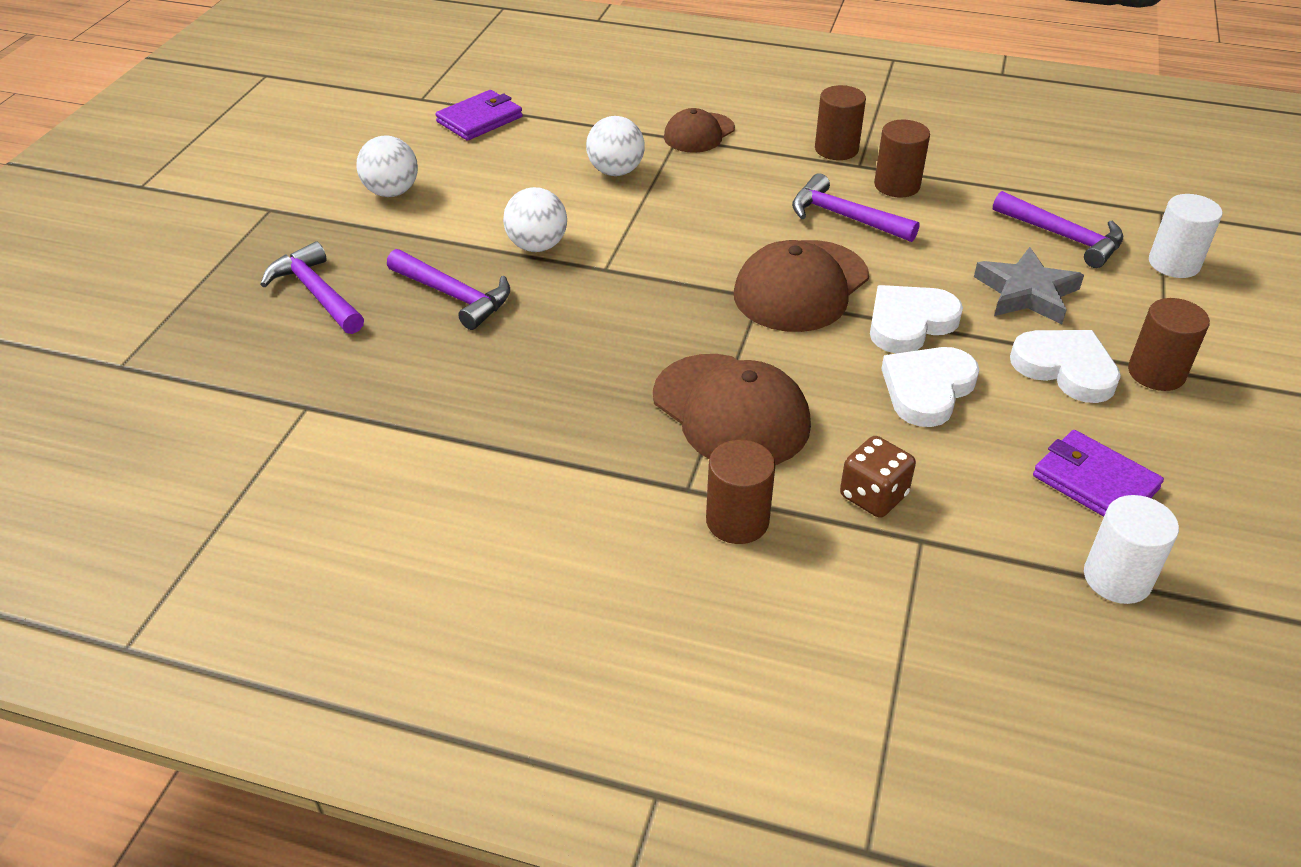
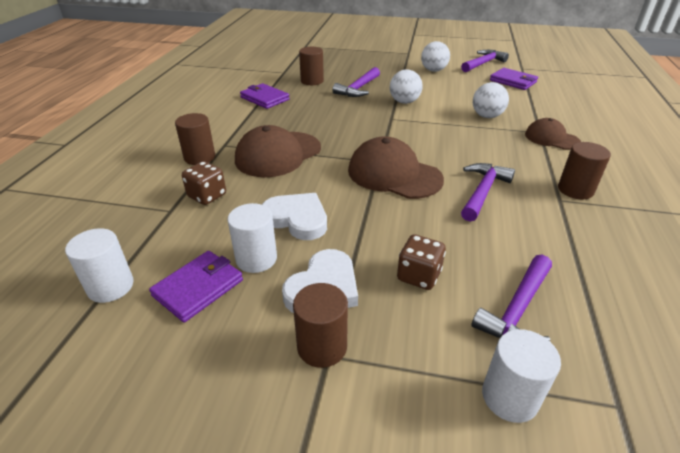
camera: 85 degrees right, 5 degrees down
purple hammer [260,241,364,334] -> purple hammer moved to [461,50,509,72]
white heart [870,285,963,353] -> none
brown cylinder [874,120,930,198] -> brown cylinder moved to [299,47,324,85]
grey star [974,247,1084,324] -> brown dice [397,234,446,290]
none -> white cylinder [228,203,277,273]
none -> purple wallet [240,83,290,109]

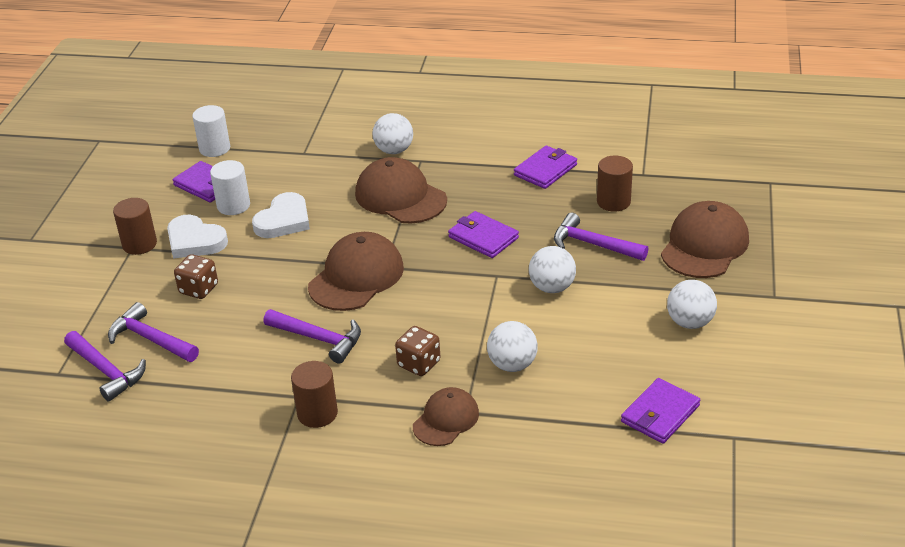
camera: 90 degrees right, 0 degrees up
brown cylinder [175,113,215,165] -> white ball [373,113,413,154]
brown dice [182,161,226,205] -> brown dice moved to [395,326,440,376]
purple hammer [461,50,509,72] -> purple hammer moved to [64,331,146,402]
white cylinder [482,329,561,423] -> none
none -> purple wallet [448,211,519,258]
none -> brown cap [661,201,749,278]

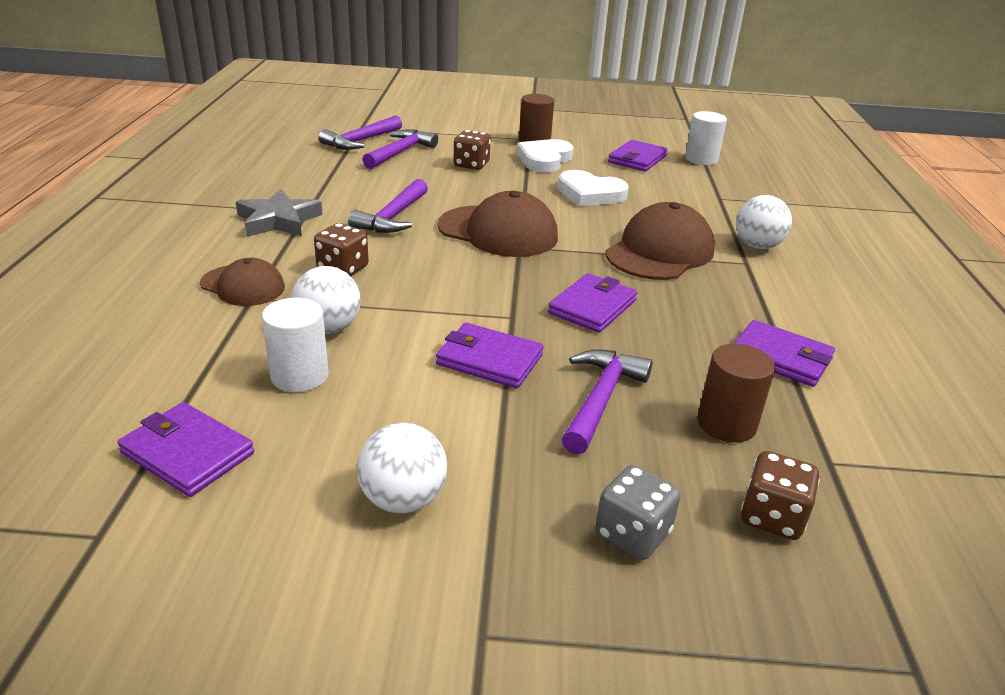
camera: 80 degrees right, 5 degrees down
white cylinder [210,160,250,215] -> white cylinder moved to [262,298,329,392]
brown cylinder [291,361,338,428] -> grey star [236,189,322,237]
white ball [529,246,576,293] -> purple wallet [436,323,543,388]
brown cap [661,201,749,278] -> grey dice [595,465,681,560]
none -> brown dice [741,451,820,540]

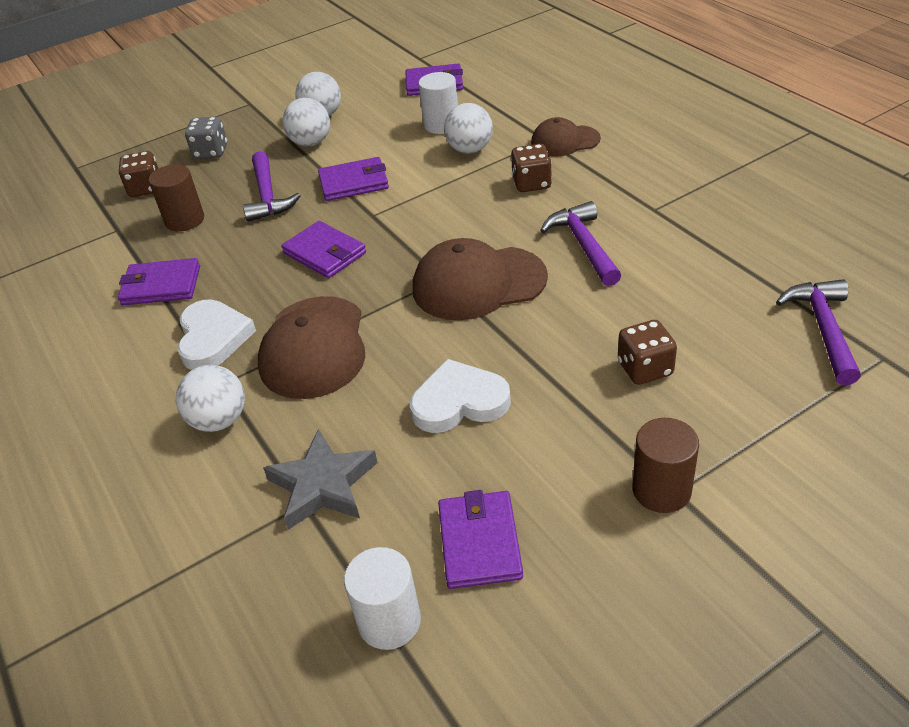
camera: 150 degrees right, 10 degrees up
grey star [236,189,322,237] -> grey star moved to [263,429,378,530]
purple hammer [363,129,438,169] -> none
white heart [517,139,574,172] -> white heart moved to [177,299,256,370]
purple wallet [548,273,637,333] -> purple wallet turned 45 degrees counterclockwise [281,221,366,278]
none -> white ball [283,98,330,146]

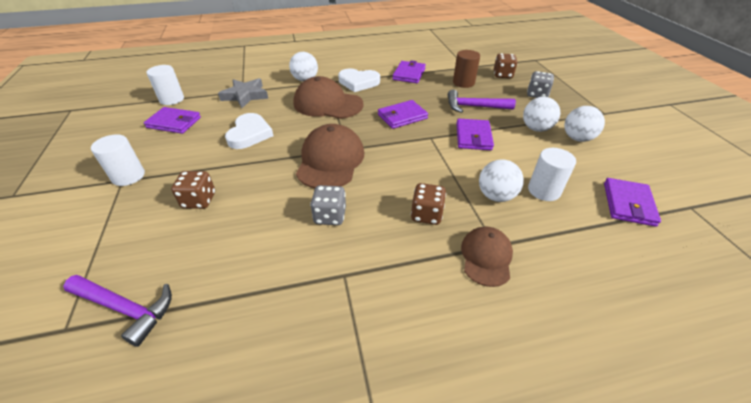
camera: 105 degrees right, 0 degrees up
purple hammer [540,201,621,286] -> grey dice [310,185,346,225]
brown cylinder [632,418,699,513] -> white cylinder [91,134,145,186]

